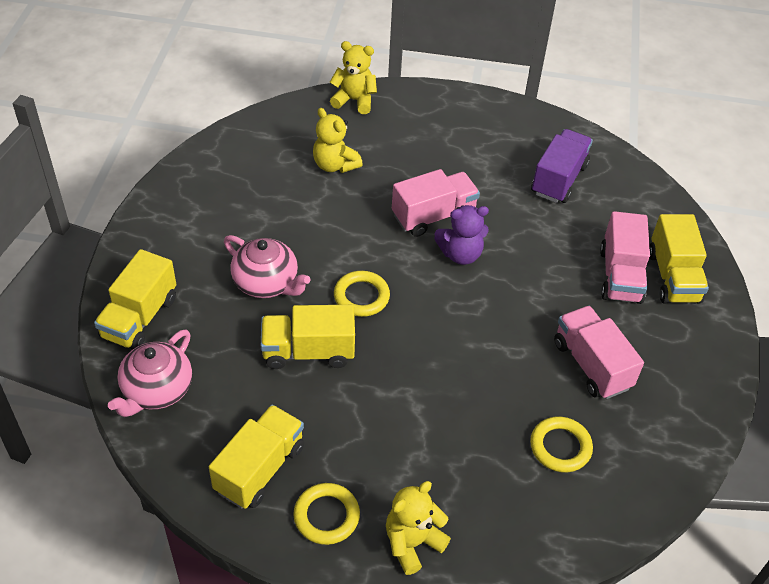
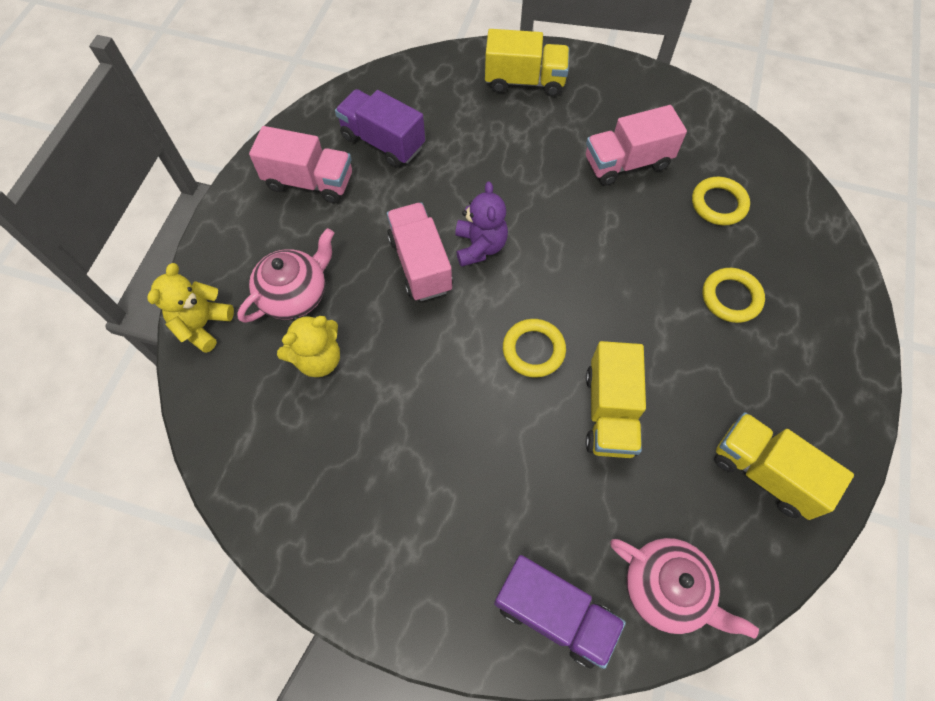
camera: 80 degrees left, 15 degrees up
yellow truck [94,249,176,350] -> purple truck [494,555,626,669]
pink teapot [224,235,310,298] -> pink teapot moved to [237,228,334,323]
yellow ring [293,483,360,545] -> yellow ring moved to [703,268,765,323]
yellow teddy bear [386,481,451,575] -> none
pink truck [600,211,650,304] -> pink truck moved to [249,126,352,203]

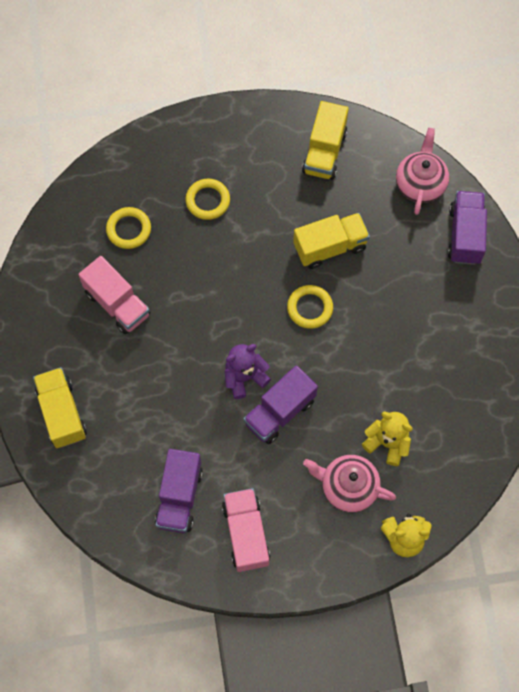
camera: 115 degrees left, 5 degrees up
pink truck [387,202,453,301] -> purple truck [243,365,318,444]

